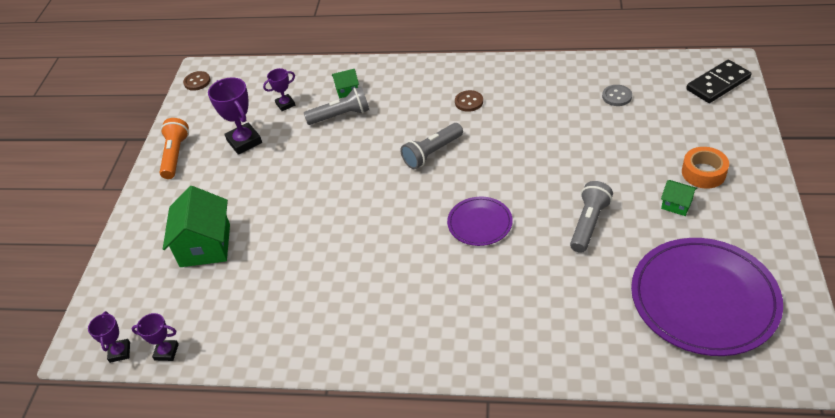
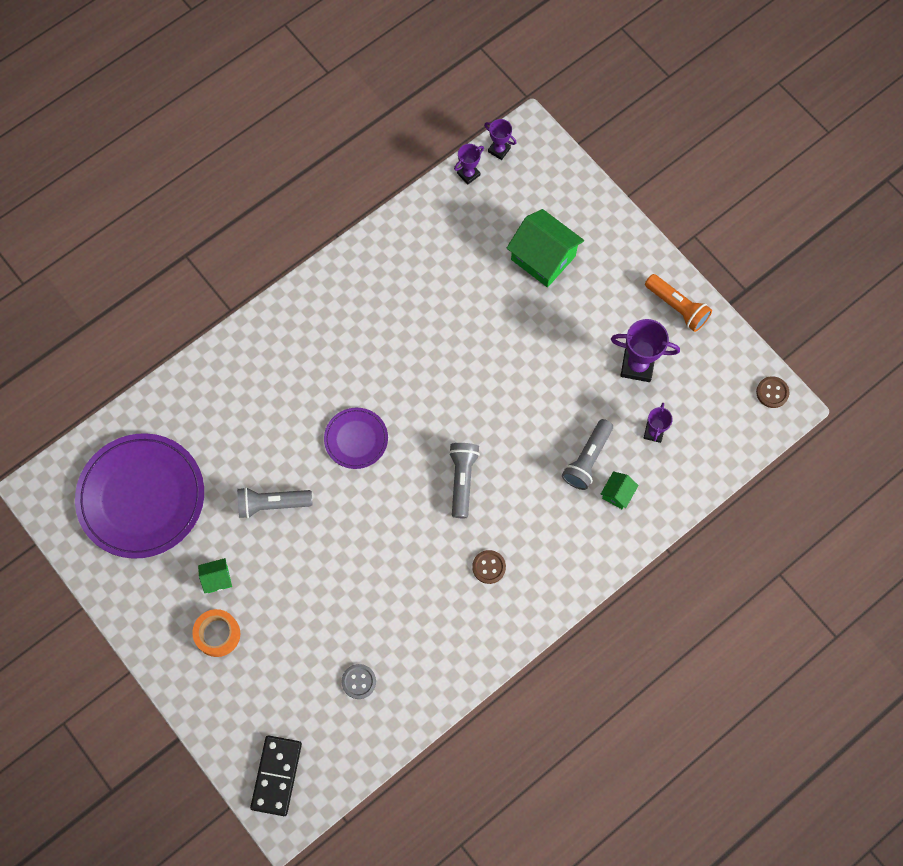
camera: 130 degrees right, 25 degrees up
grey flashlight [570,181,613,253] -> grey flashlight turned 105 degrees clockwise [237,487,312,519]

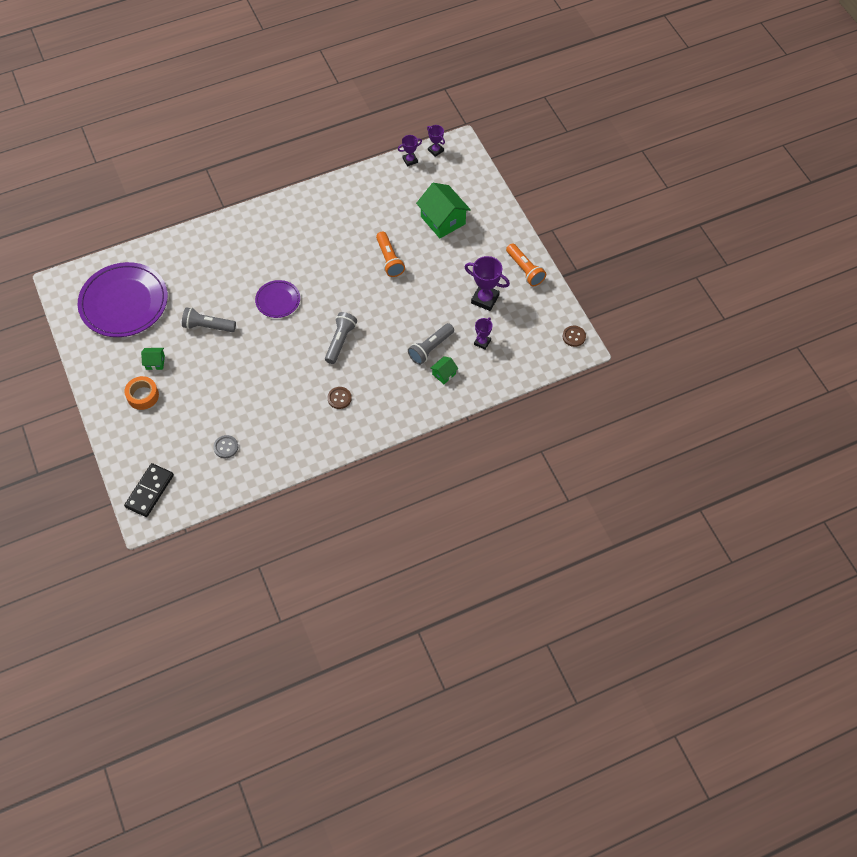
camera: 15 degrees right, 10 degrees down
none -> orange flashlight [376,232,405,277]

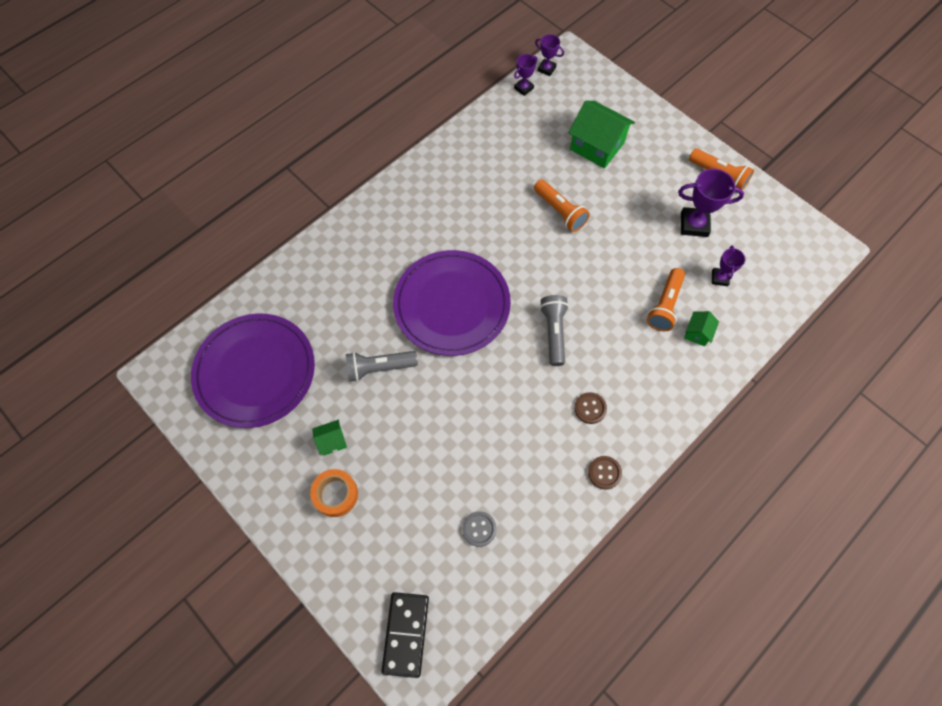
camera: 20 degrees left, 5 degrees up
purple plate [255,280,300,318] -> purple plate [393,250,511,356], size x1.98
grey flashlight [408,323,454,365] -> orange flashlight [647,268,685,331]
brown button [563,326,586,347] -> brown button moved to [588,456,622,490]

